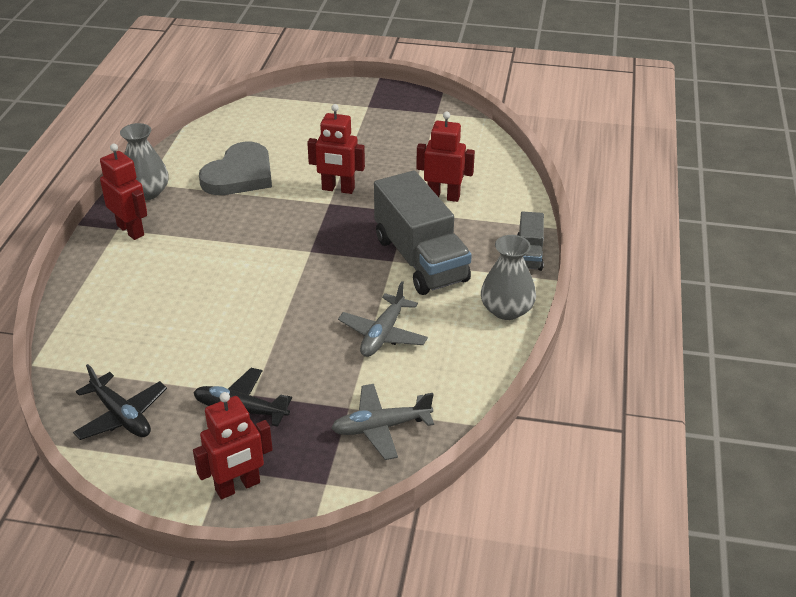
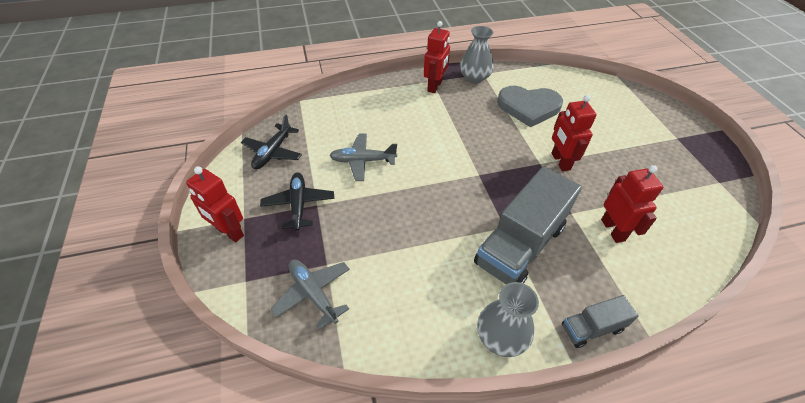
camera: 65 degrees right, 10 degrees up
grey plane [338,281,428,357] -> grey plane moved to [329,133,397,181]

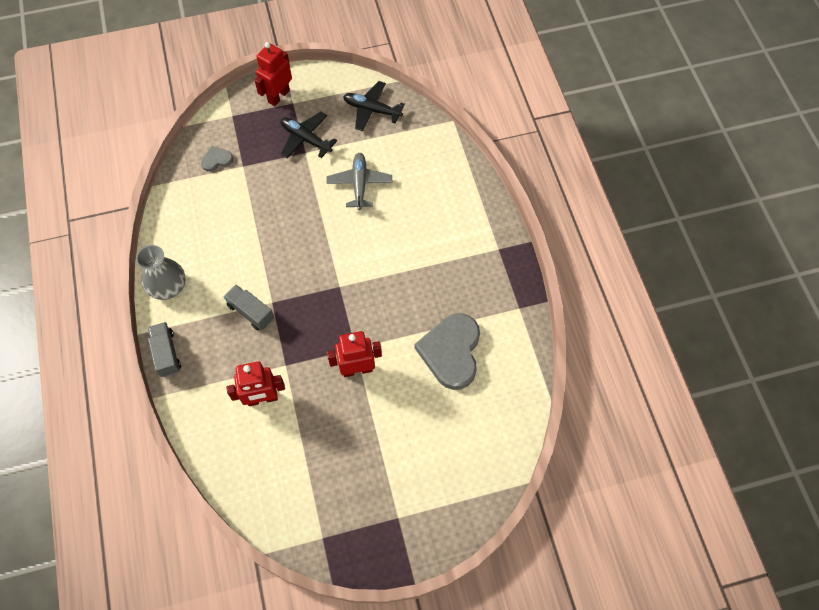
camera: 90 degrees right, 15 degrees up
black plane [260,172,334,231] -> black plane turned 135 degrees counterclockwise [280,112,337,158]
grey plane [271,259,350,330] -> grey heart [201,146,233,172]
red robot [424,21,450,93] -> none
grey vase [460,26,494,83] -> none
grey truck [474,166,582,284] -> grey truck [224,285,274,331], size x0.49

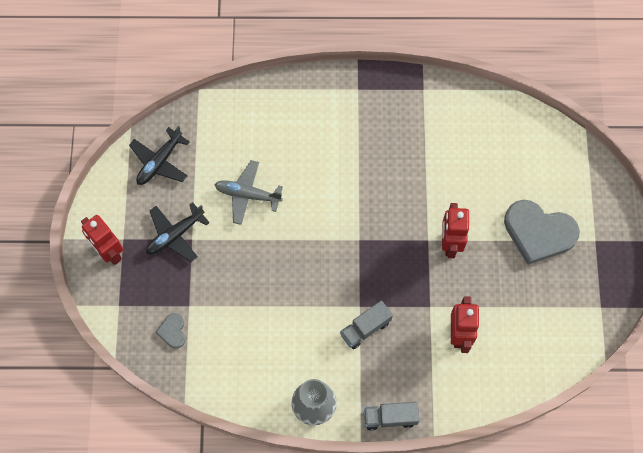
camera: 75 degrees left, 5 degrees up
grey heart [414,313,480,390] -> grey heart moved to [504,200,580,265]

